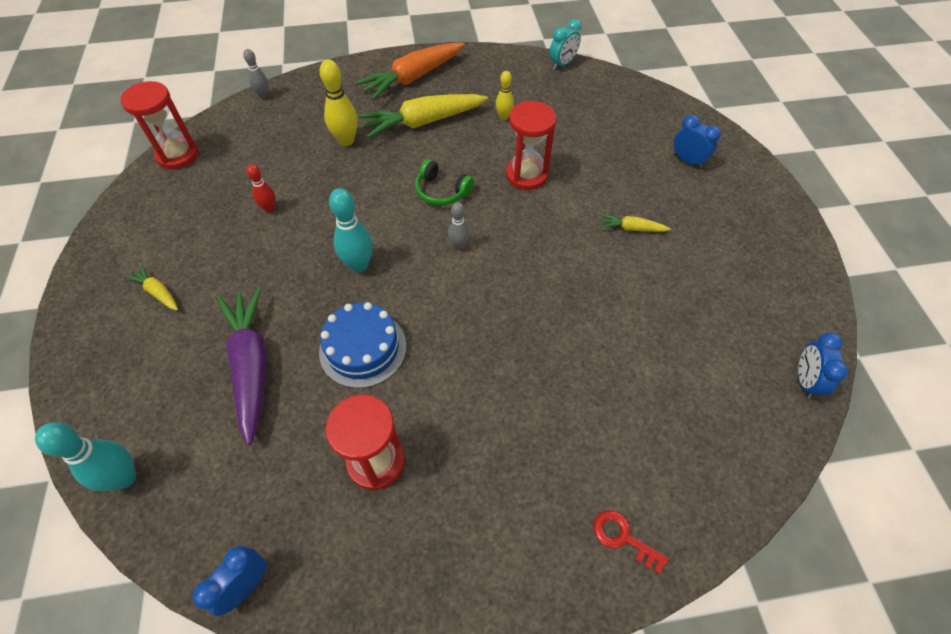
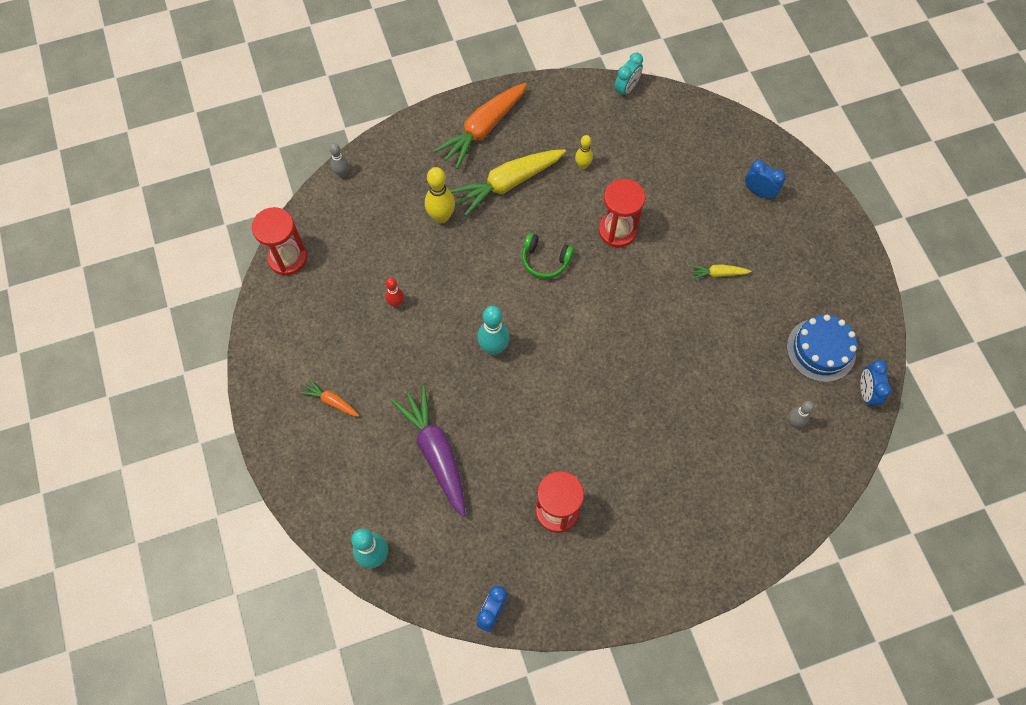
camera: 10 degrees left, 10 degrees up
yellow carrot [125,265,178,311] -> orange carrot [301,380,359,417]
blue cake [319,302,407,388] -> blue cake moved to [787,315,857,382]
grey bowling pin [448,202,470,250] -> grey bowling pin moved to [788,401,814,427]
red key [593,510,669,574] -> none

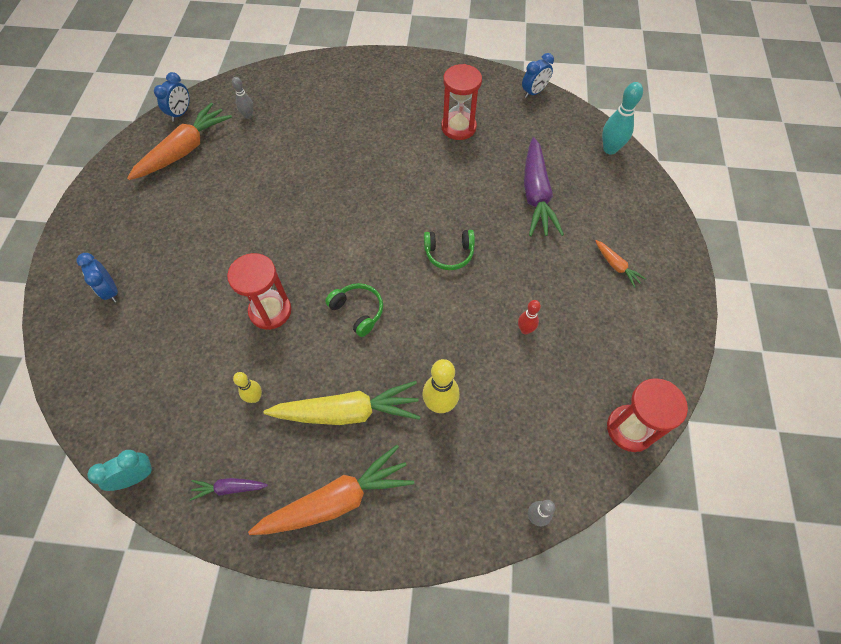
camera: 155 degrees left, 5 degrees down
turquoise bowling pin [478,306,510,355] -> green headphones [424,230,475,270]
yellow carrot [690,264,752,279] -> none
blue cake [787,315,857,382] -> orange carrot [127,103,232,180]
none -> purple carrot [190,478,268,501]

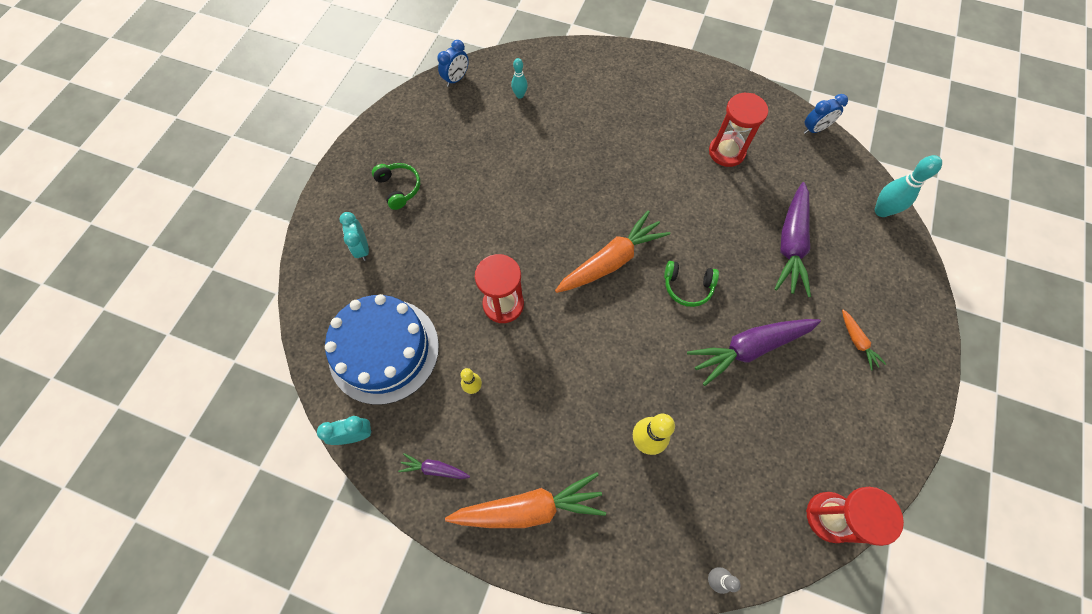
camera: 15 degrees right, 5 degrees up
blue clock [77,253,118,302] -> turquoise clock [339,212,369,261]
orange carrot [127,103,232,180] -> orange carrot moved to [555,210,670,293]
grey bowling pin [232,77,253,119] -> turquoise bowling pin [511,58,528,99]
yellow carrot [263,381,421,425] -> none
green headphones [325,283,383,337] -> green headphones moved to [372,163,420,210]
red bowling pin [518,300,541,334] -> none
none -> blue cake [325,294,439,405]
none -> purple carrot [687,319,821,386]

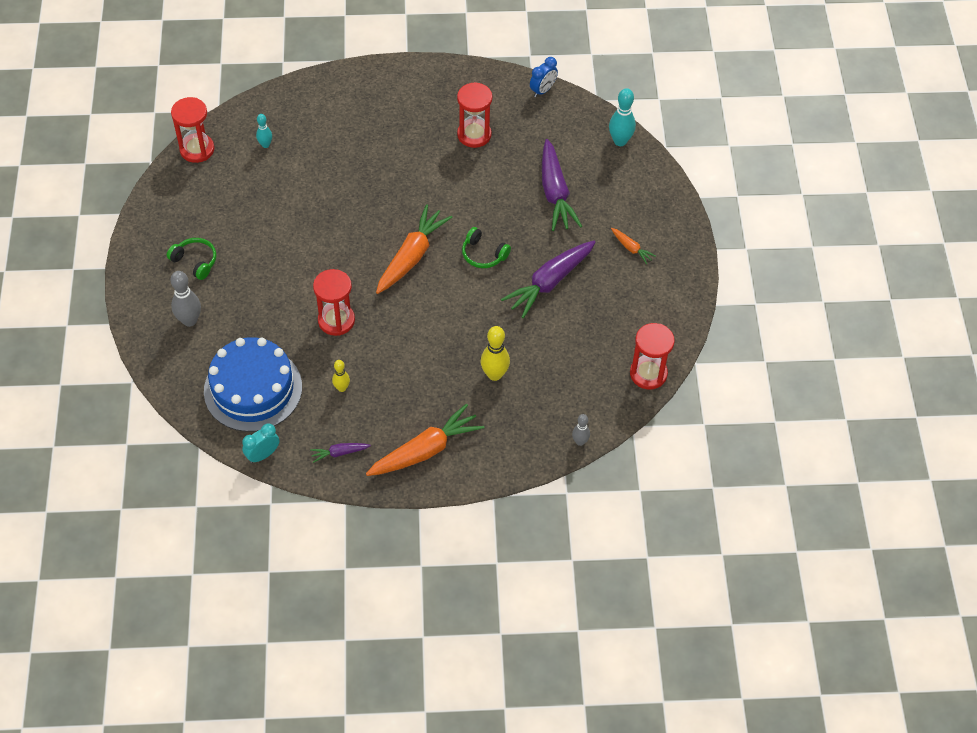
camera: 25 degrees left, 10 degrees down
turquoise clock [339,212,369,261] -> grey bowling pin [170,271,201,327]
blue clock [437,40,469,87] -> red hourglass [171,97,214,163]
green headphones [664,261,719,307] -> green headphones turned 45 degrees clockwise [462,227,511,268]

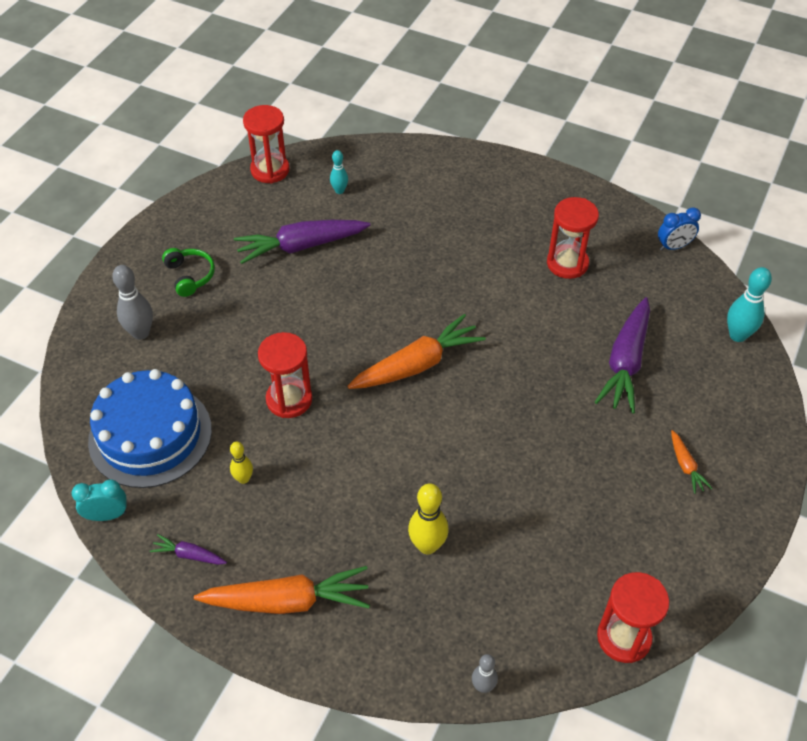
camera: 30 degrees right, 5 degrees down
green headphones [462,227,511,268] -> none
purple carrot [501,241,596,318] -> purple carrot moved to [234,220,370,264]

